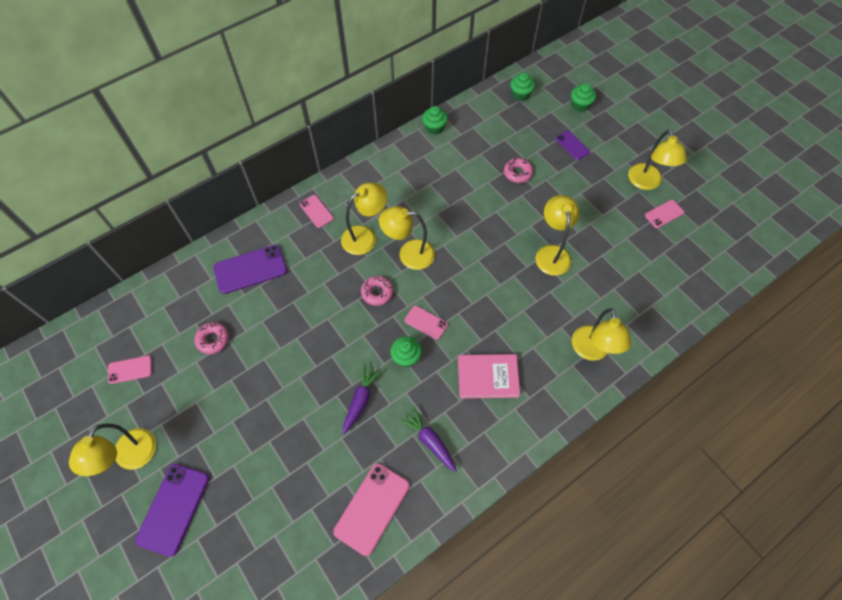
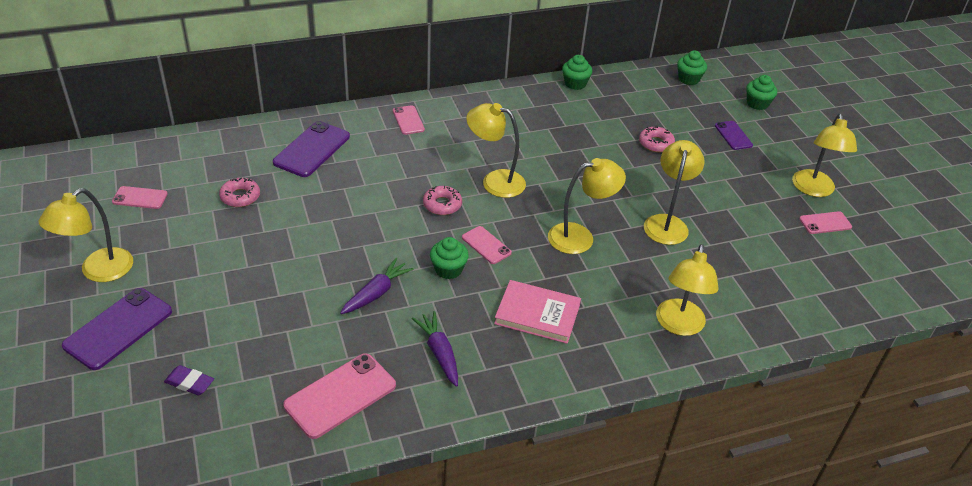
camera: 15 degrees right, 20 degrees down
purple phone [213,245,287,294] -> purple phone turned 60 degrees counterclockwise [273,121,350,177]
yellow lamp [341,183,387,255] -> yellow lamp moved to [548,158,626,254]
none -> purple eraser [164,365,214,395]

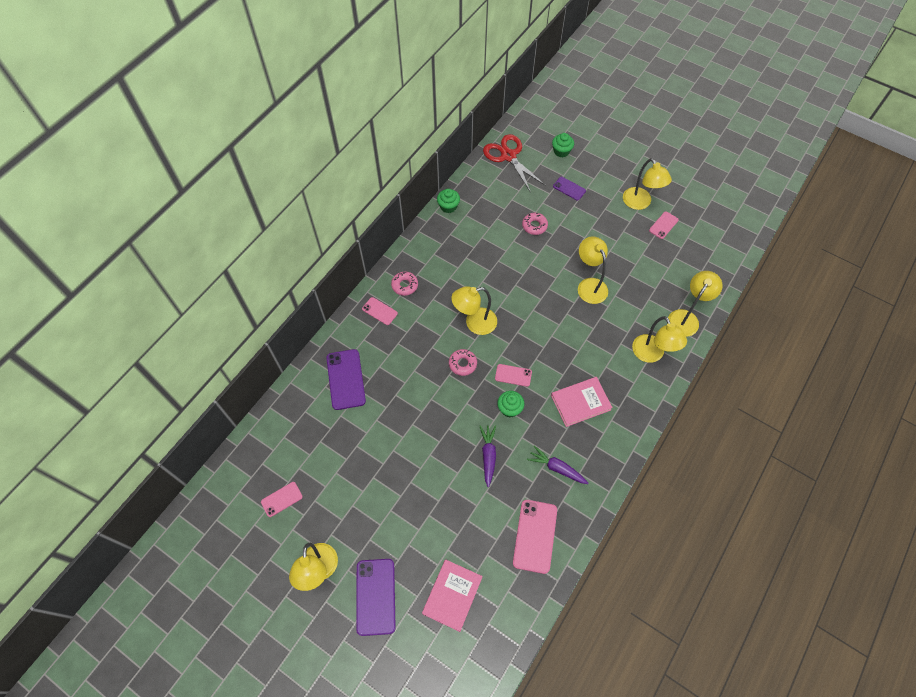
camera: 35 degrees left, 20 degrees up
purple eraser [164,365,214,395] -> pink book [422,559,483,632]
pink donut [219,178,260,207] -> pink donut moved to [391,272,418,296]
yellow lamp [548,158,626,254] -> yellow lamp moved to [668,271,723,337]
green cupcake [677,50,707,85] -> red scissors [483,134,546,193]

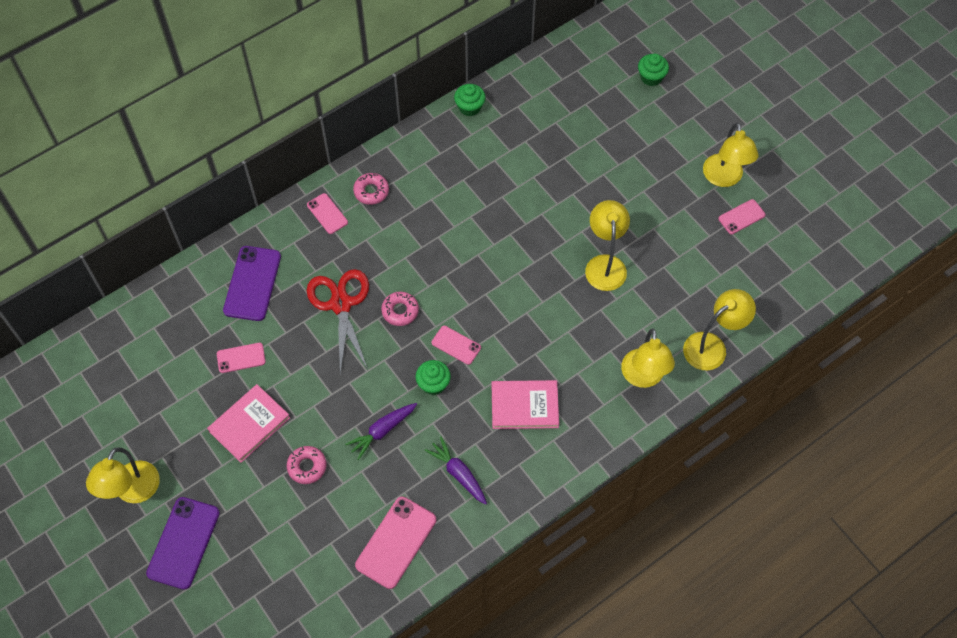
camera: 20 degrees right, 0 degrees up
pink phone [261,482,303,517] -> pink phone moved to [217,343,266,373]
pink book [422,559,483,632] -> pink book moved to [207,384,290,463]
yellow lamp [452,286,497,335] -> none
purple carrot [480,425,496,487] -> purple carrot turned 150 degrees counterclockwise [345,403,417,460]
red scissors [483,134,546,193] -> red scissors moved to [307,269,369,374]
pink donut [522,213,548,235] -> pink donut moved to [287,446,326,484]
purple phone [553,177,586,201] -> none

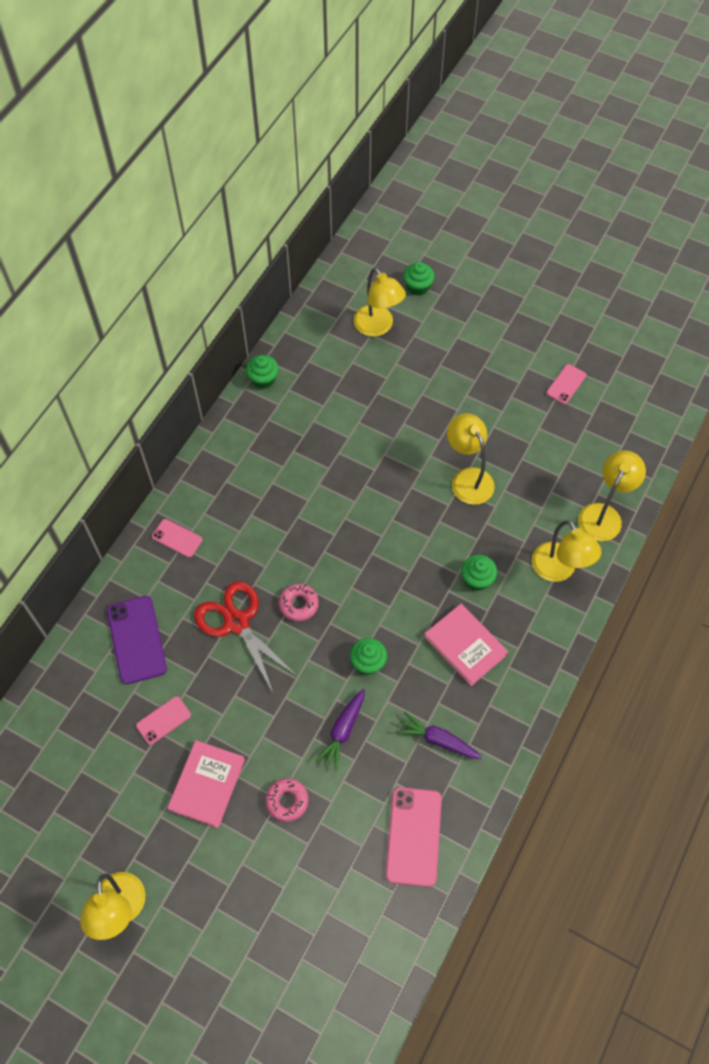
camera: 25 degrees left, 0 degrees up
purple phone [146,497,220,590] -> none
pink donut [353,173,389,205] -> none
pink phone [432,326,481,365] -> none
pink book [492,380,559,429] -> pink book turned 75 degrees clockwise [424,604,508,686]
yellow lamp [703,122,759,187] -> yellow lamp moved to [354,267,406,337]
none -> green cupcake [461,555,497,591]

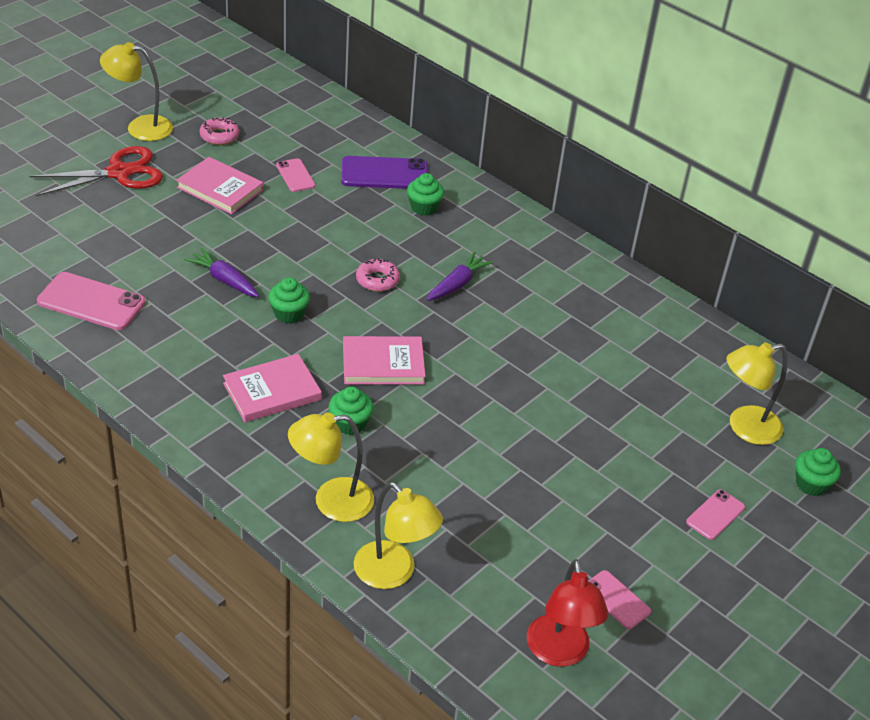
camera: 100 degrees right, 20 degrees down
pink phone [152,519,203,558] -> pink phone moved to [686,489,745,540]
red scissors [194,581,298,692] -> red scissors moved to [30,146,163,196]
green cupcake [246,355,279,389] -> green cupcake moved to [407,173,444,216]
pink donut [265,778,309,822] -> pink donut moved to [200,117,239,145]
purple carrot [396,711,482,759] -> purple carrot moved to [426,251,493,301]
yellow lamp [447,413,495,505] -> none
none -> pink book [343,336,426,385]
none -> red lamp [527,559,609,667]

